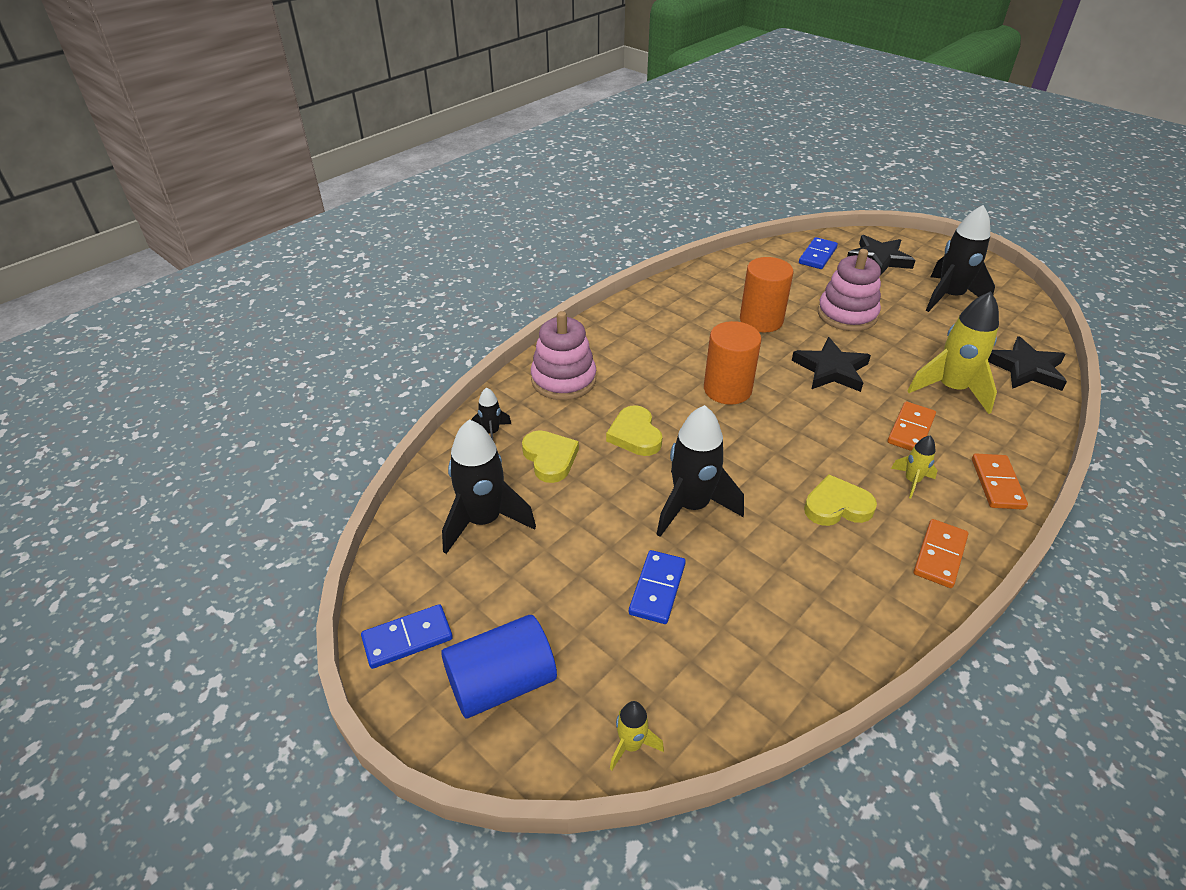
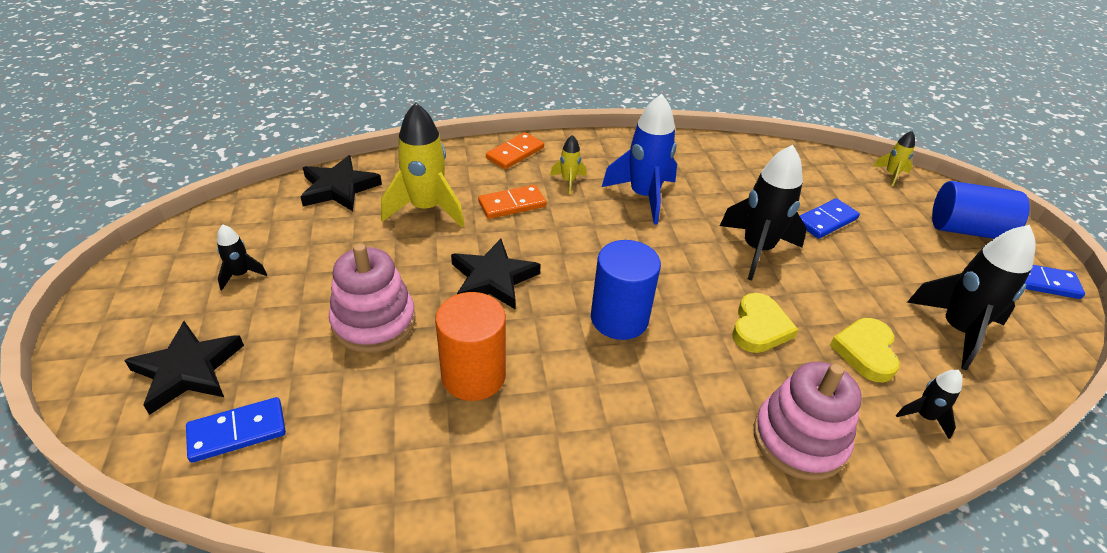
camera: 145 degrees left, 0 degrees up
orange cylinder [704,321,762,405] -> blue cylinder [591,240,661,340]
yellow heart [804,474,877,526] -> blue rocket [602,94,677,225]
orange domino [913,519,968,588] -> none
black rocket [926,205,995,312] -> black rocket [217,224,267,291], size x0.49

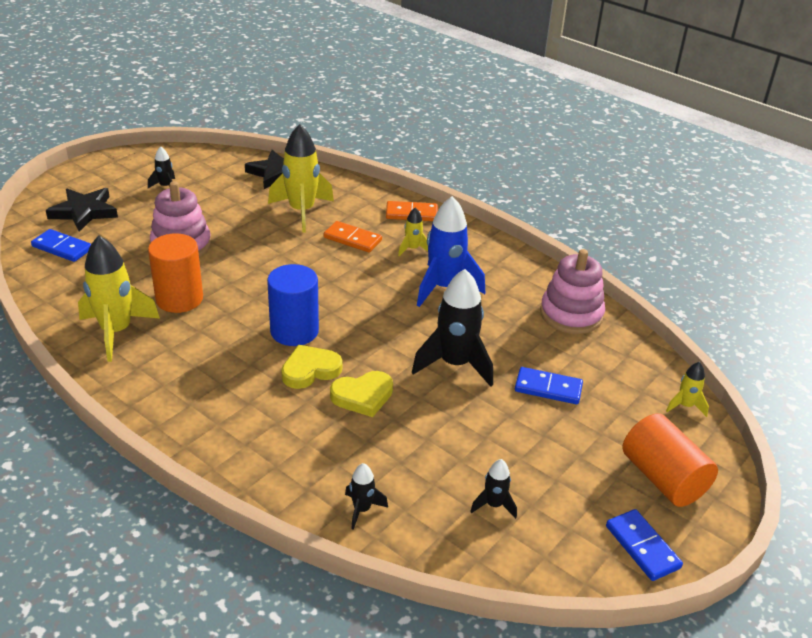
camera: 50 degrees right, 5 degrees down
black star [451,239,541,309] -> none
pink stacking toy [754,362,862,480] -> pink stacking toy moved to [540,249,605,334]
yellow heart [830,318,900,382] -> yellow heart moved to [281,345,342,389]
black rocket [907,225,1036,370] -> black rocket [470,459,517,519], size x0.49
blue cylinder [932,181,1030,239] -> orange cylinder [623,413,718,507]
none -> yellow rocket [78,235,160,362]

